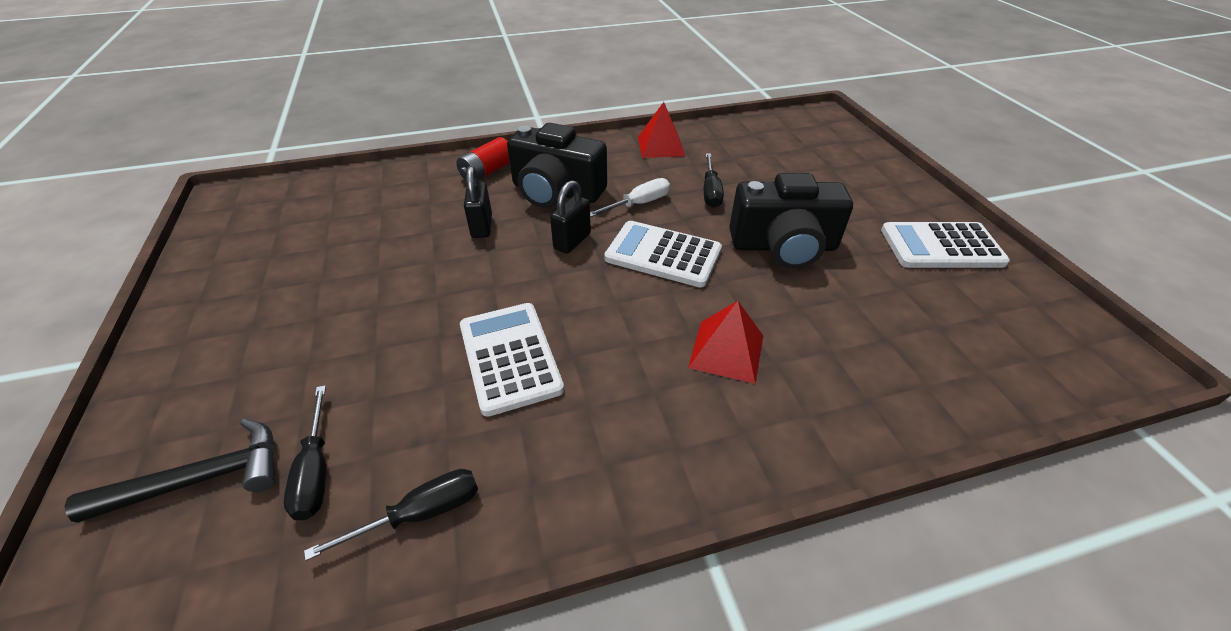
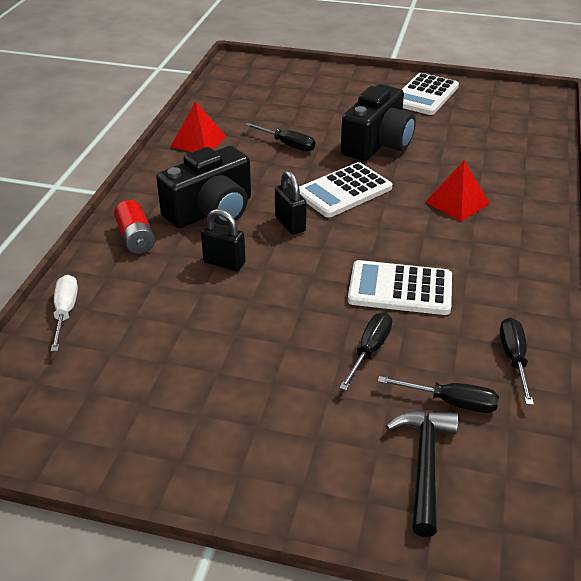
camera: 60 degrees left, 5 degrees down
white screwdriver [590,178,670,217] -> white screwdriver moved to [51,275,78,352]
none -> black screwdriver [339,313,392,391]

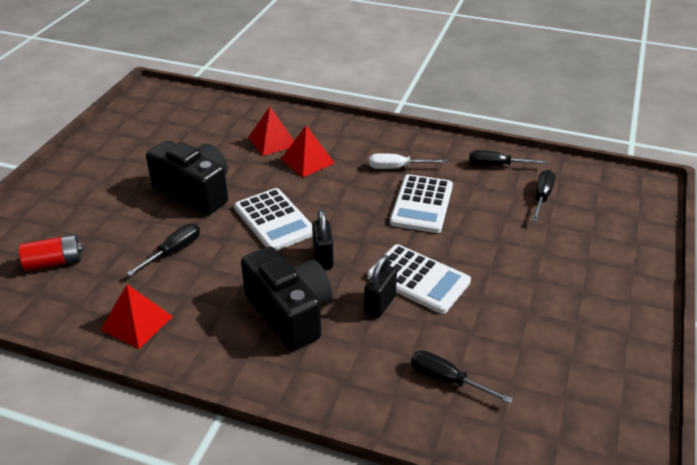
camera: 85 degrees left, 0 degrees up
white screwdriver [51,275,78,352] -> white screwdriver moved to [369,153,447,169]
red battery [114,200,155,254] -> red battery moved to [19,234,83,271]
black padlock [275,171,307,235] -> black padlock turned 75 degrees counterclockwise [312,209,334,269]
black screwdriver [339,313,392,391] -> black screwdriver moved to [411,350,513,404]
black hammer [386,411,458,537] -> none
white calculator [402,73,459,115] -> white calculator moved to [367,244,471,314]
none -> red pyramid [248,107,294,156]

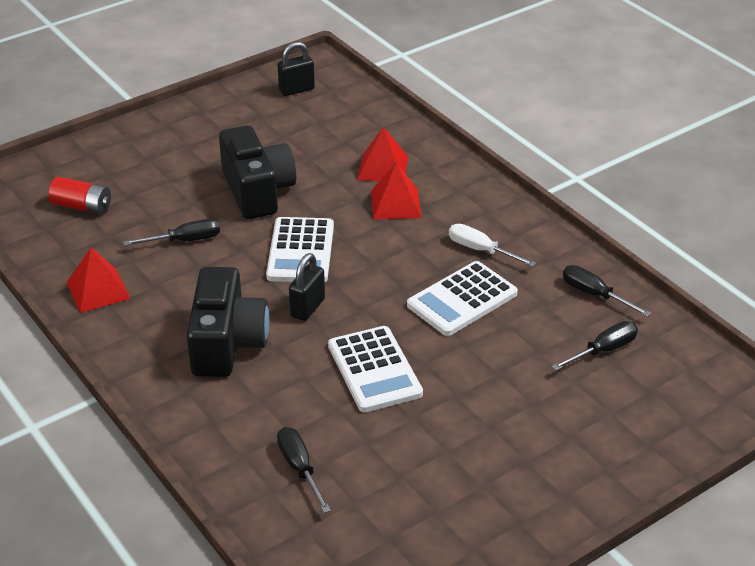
camera: 35 degrees right, 0 degrees up
black padlock [364,255,397,318] -> black padlock moved to [278,42,315,96]

